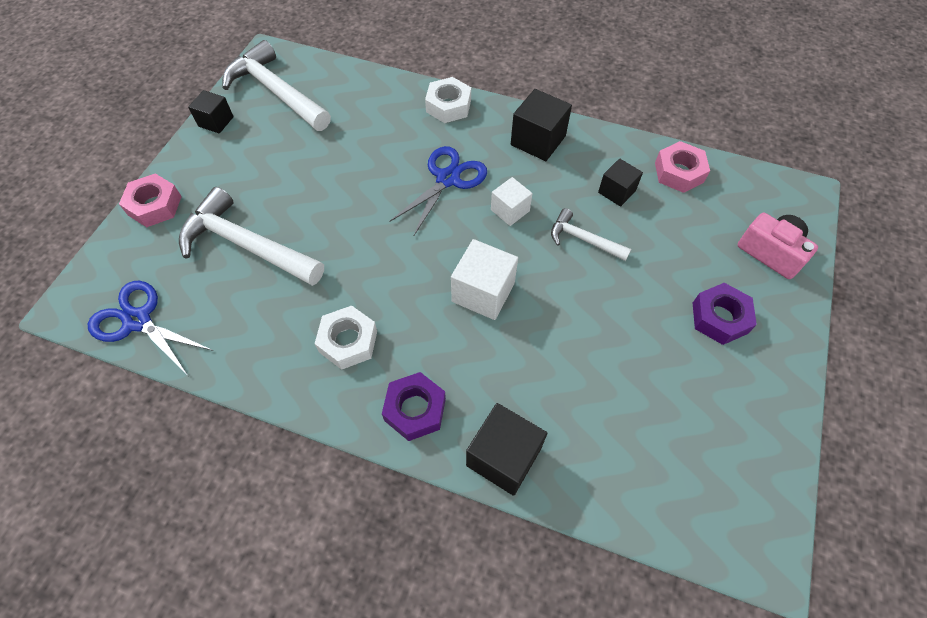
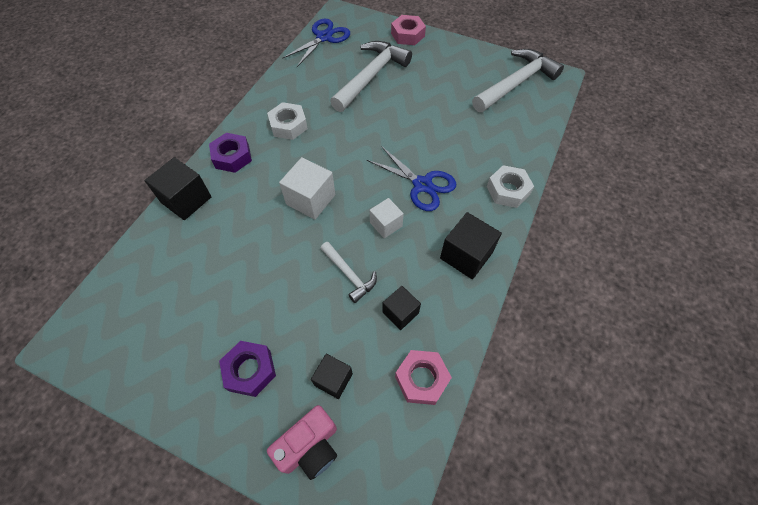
camera: 95 degrees right, 0 degrees up
black cube [188,90,234,134] -> black cube moved to [311,354,353,399]
white hammer [551,208,631,261] -> white hammer turned 105 degrees clockwise [320,242,377,303]

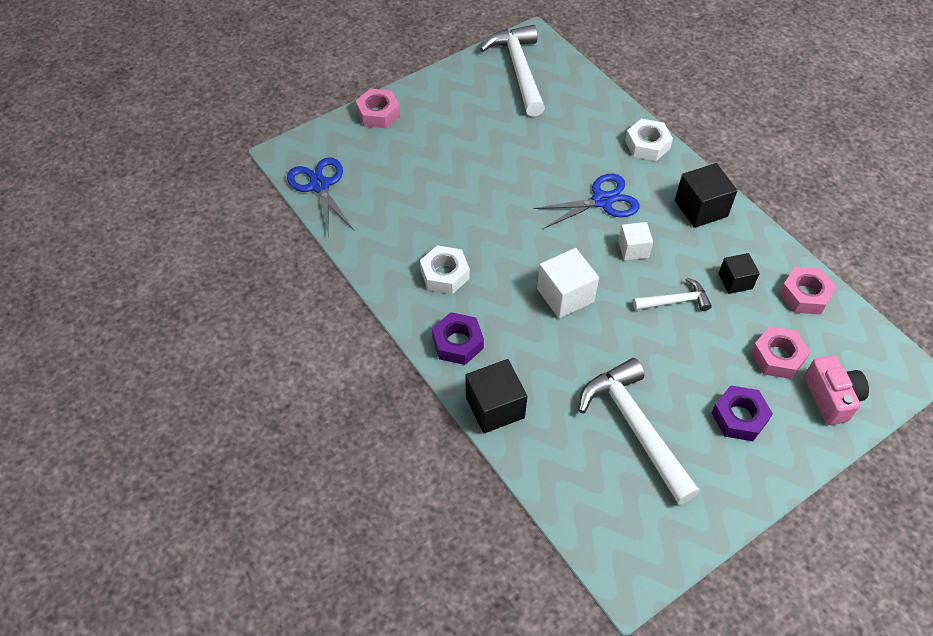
camera: 60 degrees left, 5 degrees down
black cube [311,354,353,399] -> pink nut [750,326,810,379]
white hammer [330,41,412,112] -> white hammer moved to [578,358,700,505]

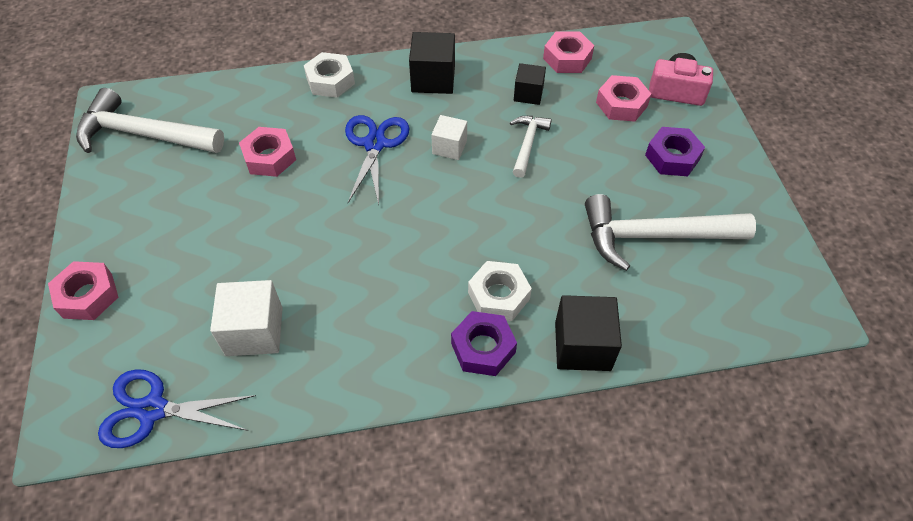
camera: 65 degrees left, 0 degrees up
white nut [420,245,470,294] -> white nut moved to [468,261,532,321]
white cube [537,248,599,319] -> white cube moved to [210,280,283,356]
none -> pink nut [239,127,296,177]

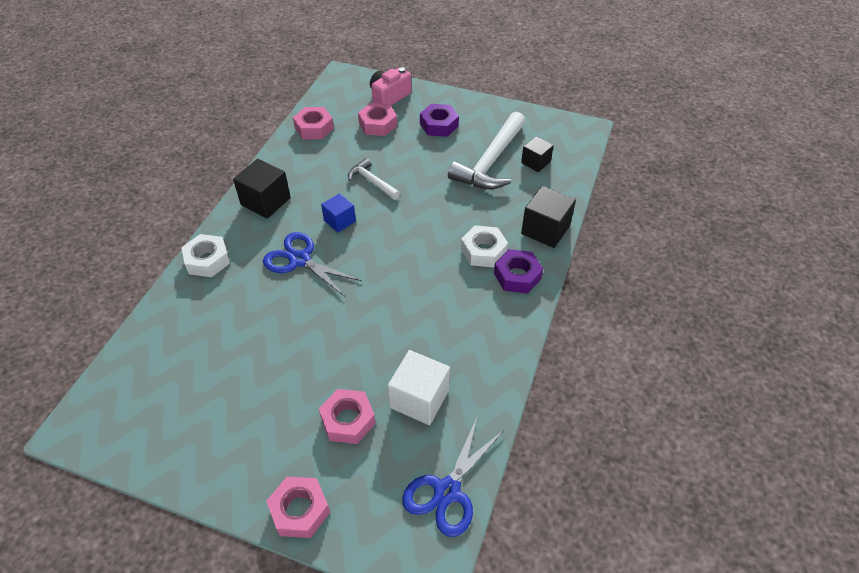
camera: 60 degrees left, 5 degrees down
white hammer [76,88,224,153] -> none
pink nut [239,127,296,177] -> pink nut moved to [319,389,376,444]
white cube [431,115,467,160] -> blue cube [321,193,356,233]
black cube [514,63,546,105] -> black cube moved to [521,136,554,172]

